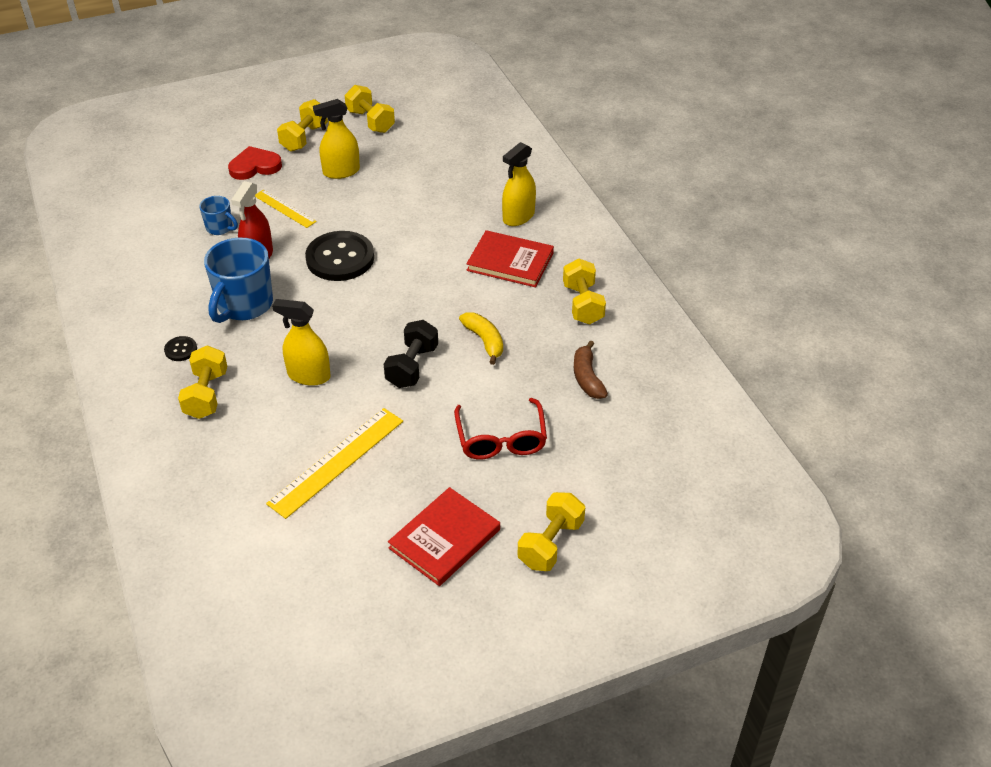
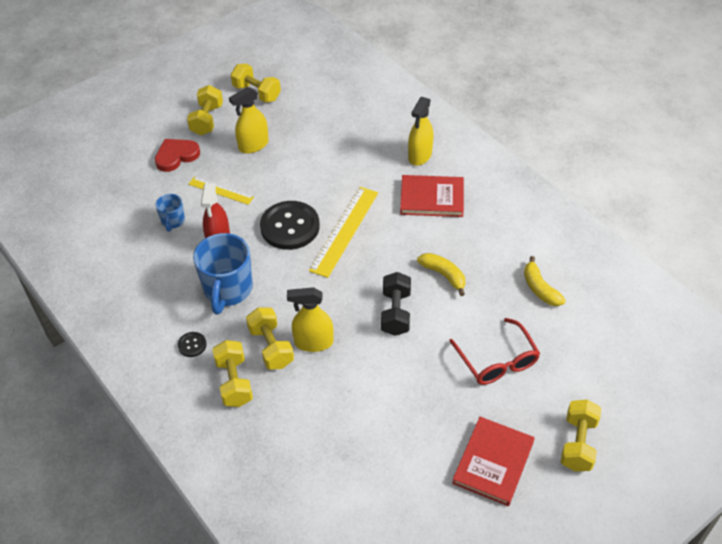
camera: 15 degrees left, 5 degrees up
blue mug [199,196,238,235] -> blue mug turned 75 degrees clockwise [155,194,185,232]
yellow ruler [266,408,403,519] -> yellow ruler moved to [309,187,378,278]
yellow dumbbell [563,258,606,324] -> yellow dumbbell moved to [246,308,294,370]
brown banana [574,340,608,399] -> yellow banana [524,256,566,306]

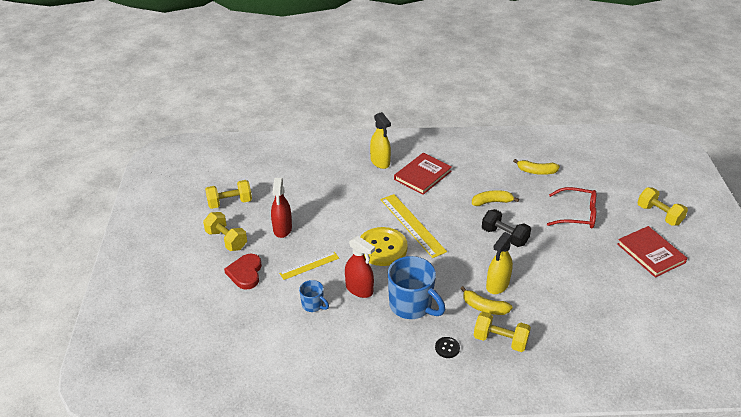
camera: 55 degrees left, 10 degrees down
yellow spray bottle [229,87,269,154] -> red spray bottle [271,178,292,238]
yellow dumbbell [246,308,294,370] -> yellow banana [460,286,513,315]
black button [260,201,320,250] -> yellow button [360,227,408,266]

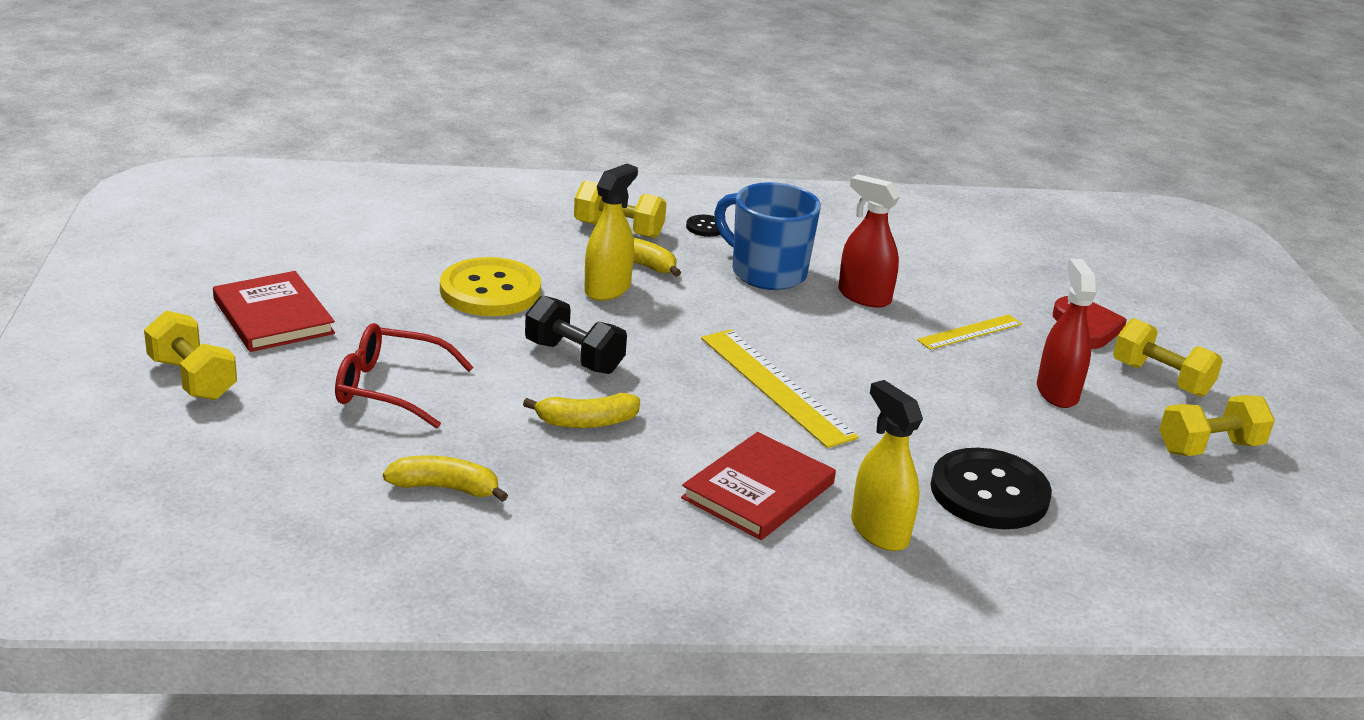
camera: 175 degrees right, 10 degrees down
blue mug [299,280,329,312] -> none
yellow button [360,227,408,266] -> yellow button moved to [440,257,541,316]
none -> black button [931,448,1052,529]

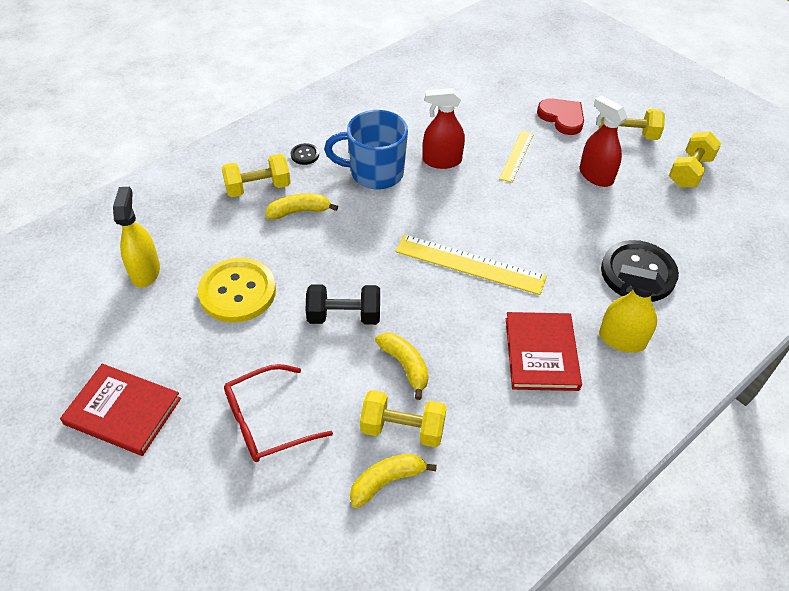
camera: 35 degrees left, 20 degrees up
yellow dumbbell [144,311,237,400] -> yellow dumbbell moved to [360,390,447,447]
yellow banana [523,393,640,428] -> yellow banana turned 75 degrees counterclockwise [375,333,429,400]
yellow spray bottle [584,164,638,301] -> yellow spray bottle moved to [113,187,160,288]

